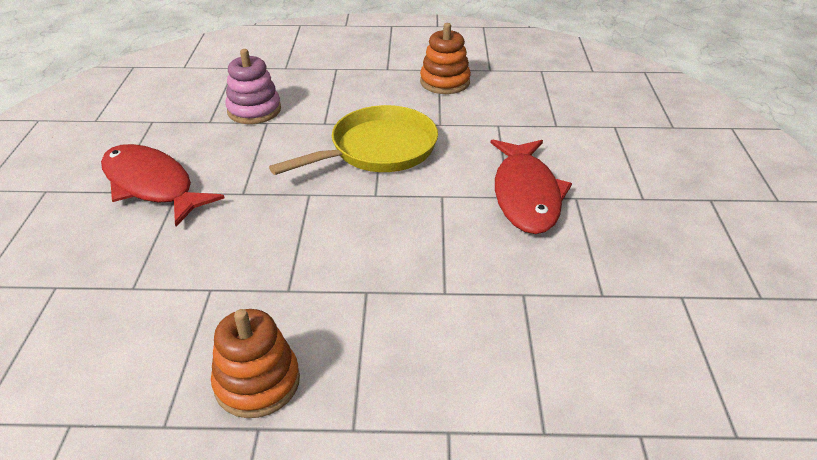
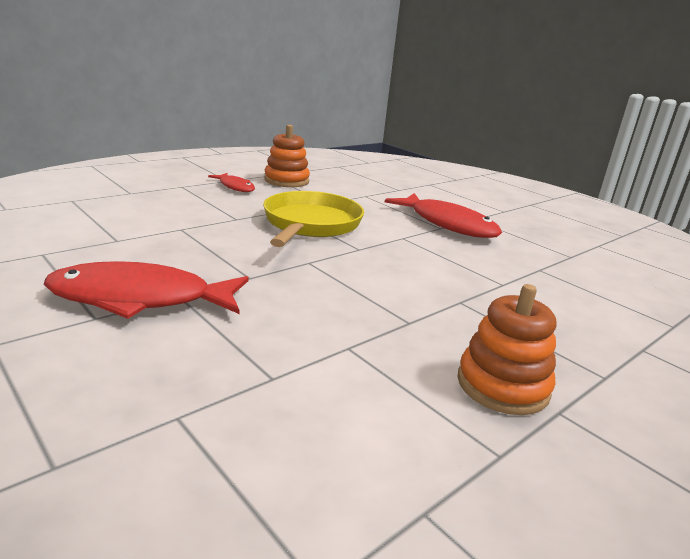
camera: 45 degrees left, 15 degrees down
pink stacking toy [225,49,281,124] -> none
none -> red fish [208,173,255,192]

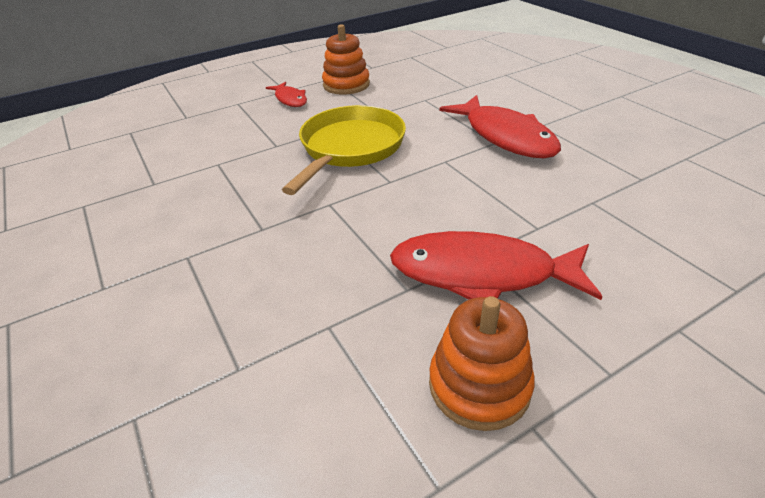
camera: 15 degrees right, 15 degrees up
red fish [44,261,249,319] -> red fish moved to [390,231,603,300]

